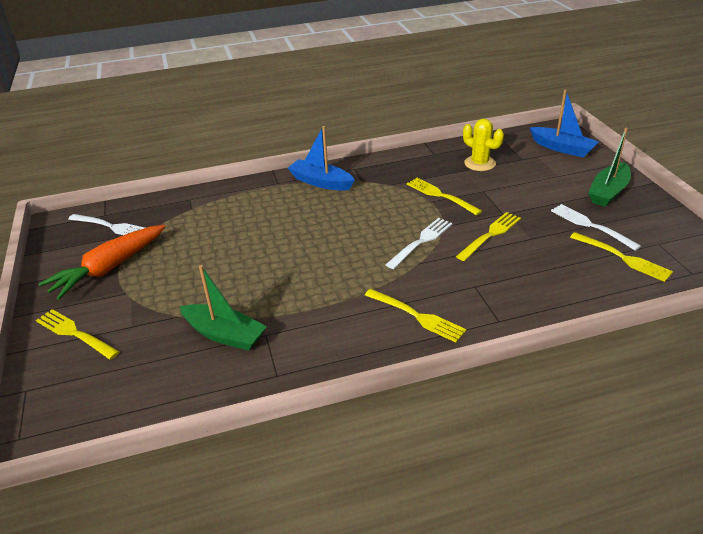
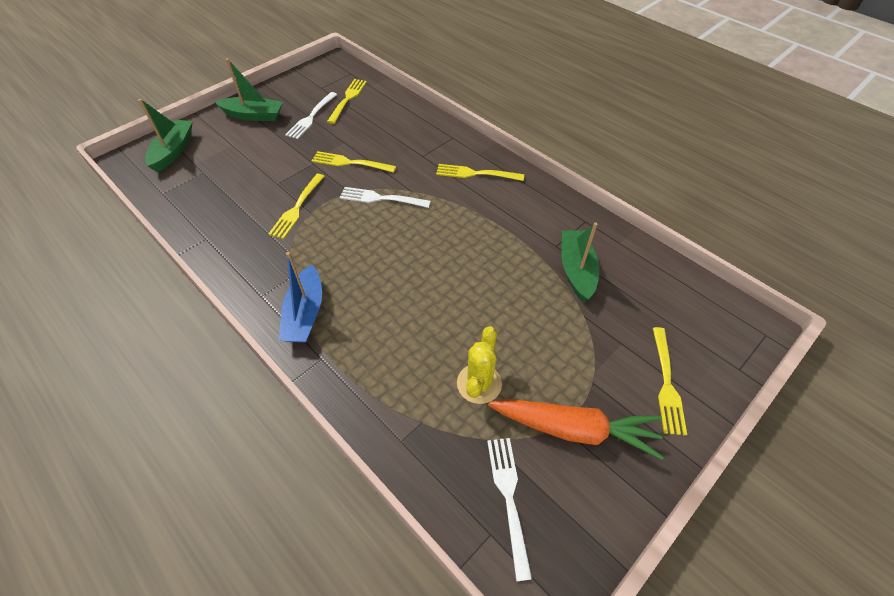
camera: 120 degrees left, 15 degrees up
yellow fork [365,289,466,342] -> yellow fork turned 90 degrees counterclockwise [436,164,524,181]
yellow cactus [463,118,504,171] -> yellow cactus moved to [457,326,502,404]
blue boat [529,90,598,158] -> green boat [139,99,193,172]

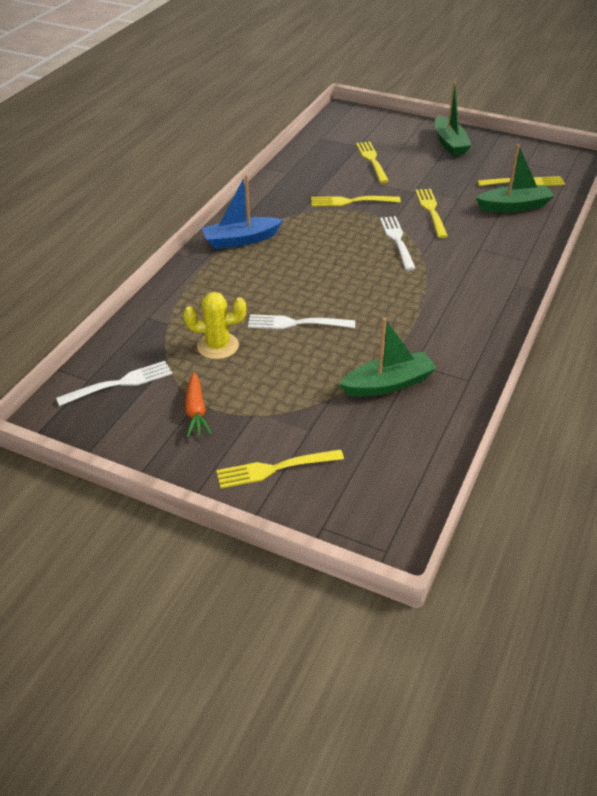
camera: 70 degrees right, 10 degrees down
green boat [139,99,193,172] -> green boat moved to [476,144,554,212]
white fork [285,92,337,139] -> white fork moved to [248,314,355,329]
yellow fork [436,164,524,181] -> yellow fork moved to [356,142,389,183]
orange carrot [488,399,664,460] -> orange carrot [185,372,212,438], size x0.57

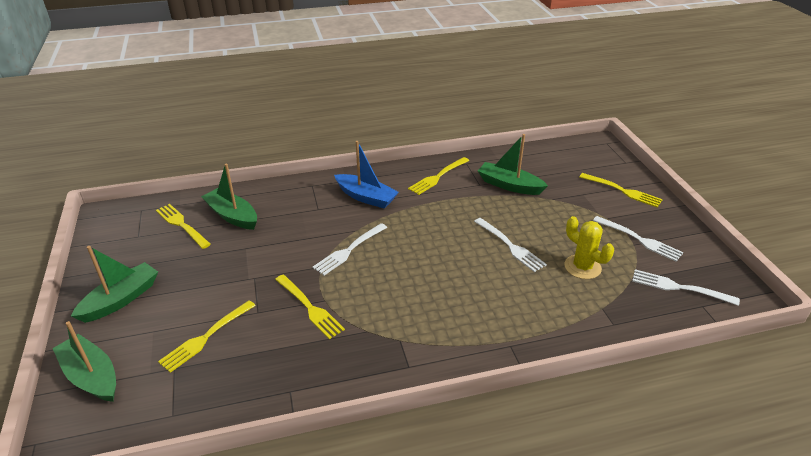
camera: 130 degrees left, 5 degrees down
orange carrot [185,372,212,438] -> white fork [593,216,683,262]
blue boat [201,174,283,249] -> blue boat moved to [334,141,399,208]
yellow fork [415,189,448,238] -> yellow fork moved to [408,157,470,195]
none -> green boat [53,321,116,402]

